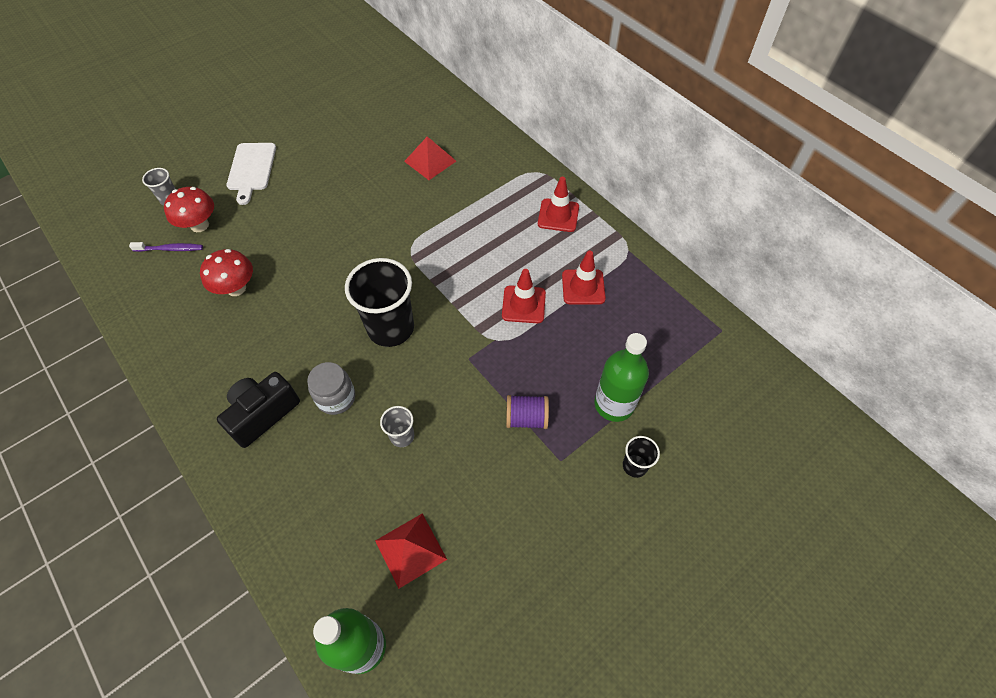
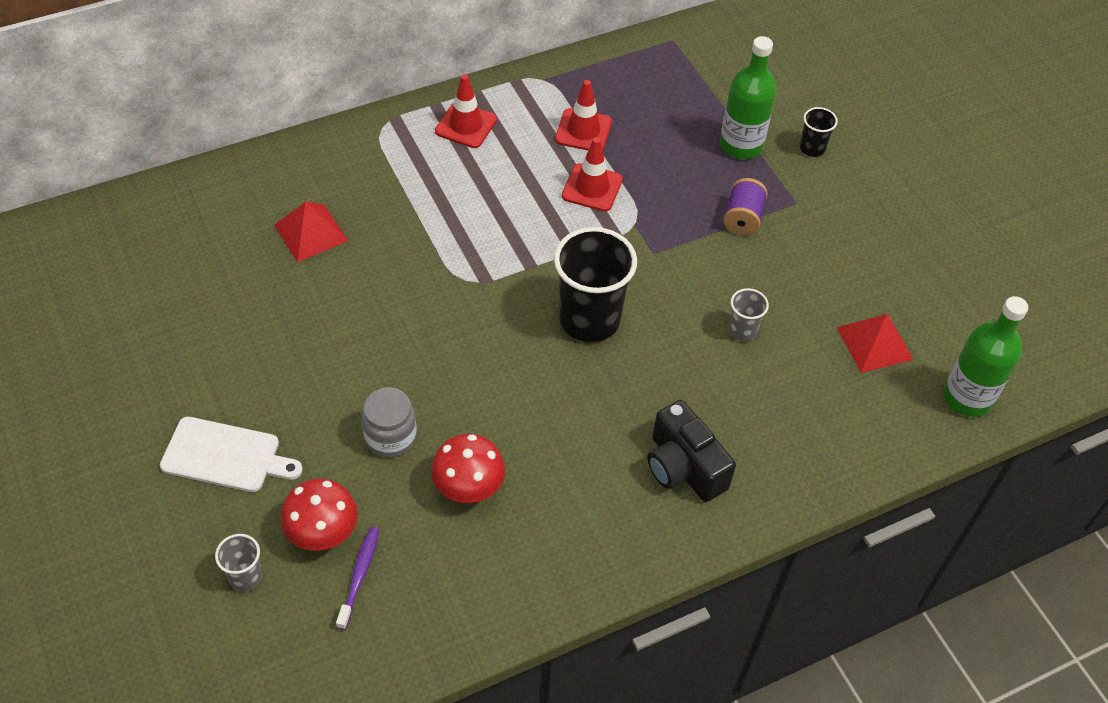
camera: 80 degrees left, 5 degrees down
grey jar [307,362,355,415] -> grey jar moved to [361,387,417,457]

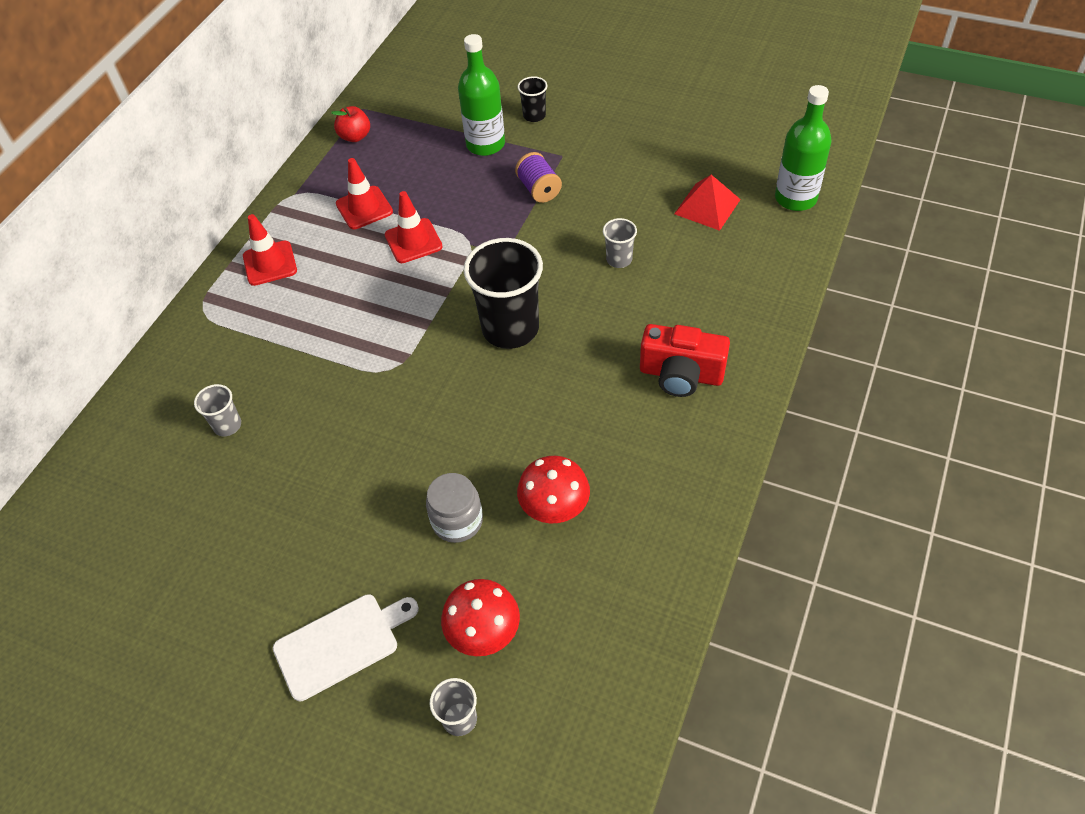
camera: 35 degrees left, 0 degrees up
red pyramid [274,202,348,262] -> grey cup [194,384,241,436]
purple toothbrush [336,527,380,630] -> none
black camera [647,400,736,502] -> red camera [640,324,730,397]
none -> red apple [331,106,370,142]

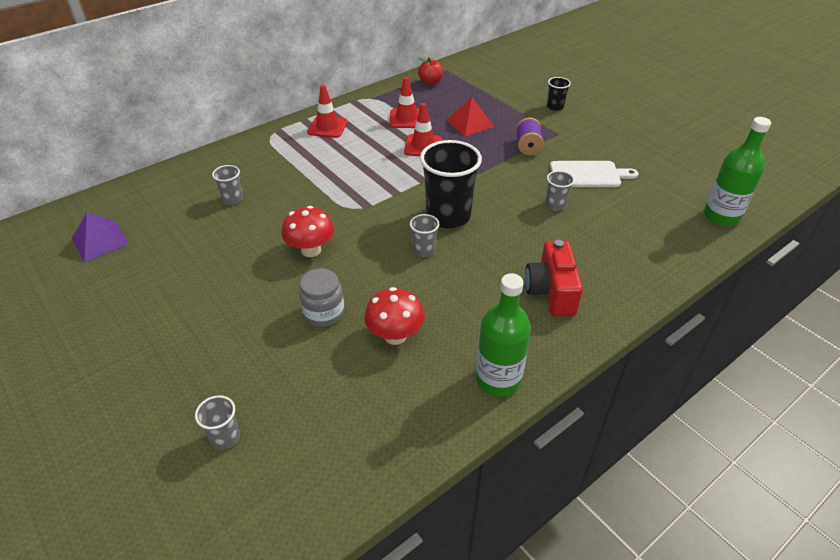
camera: 25 degrees right, 10 degrees down
white cutting board [273,594,419,701] -> white cutting board moved to [550,161,638,187]
red mushroom [441,579,520,656] -> red mushroom moved to [282,206,334,257]
green bottle [458,34,505,156] -> green bottle moved to [476,273,531,397]
red camera [640,324,730,397] -> red camera turned 45 degrees clockwise [525,240,583,316]
red pyramid [674,175,741,231] -> red pyramid moved to [446,97,494,136]
none -> purple pyramid [72,213,129,262]
none -> grey cup [410,214,439,257]

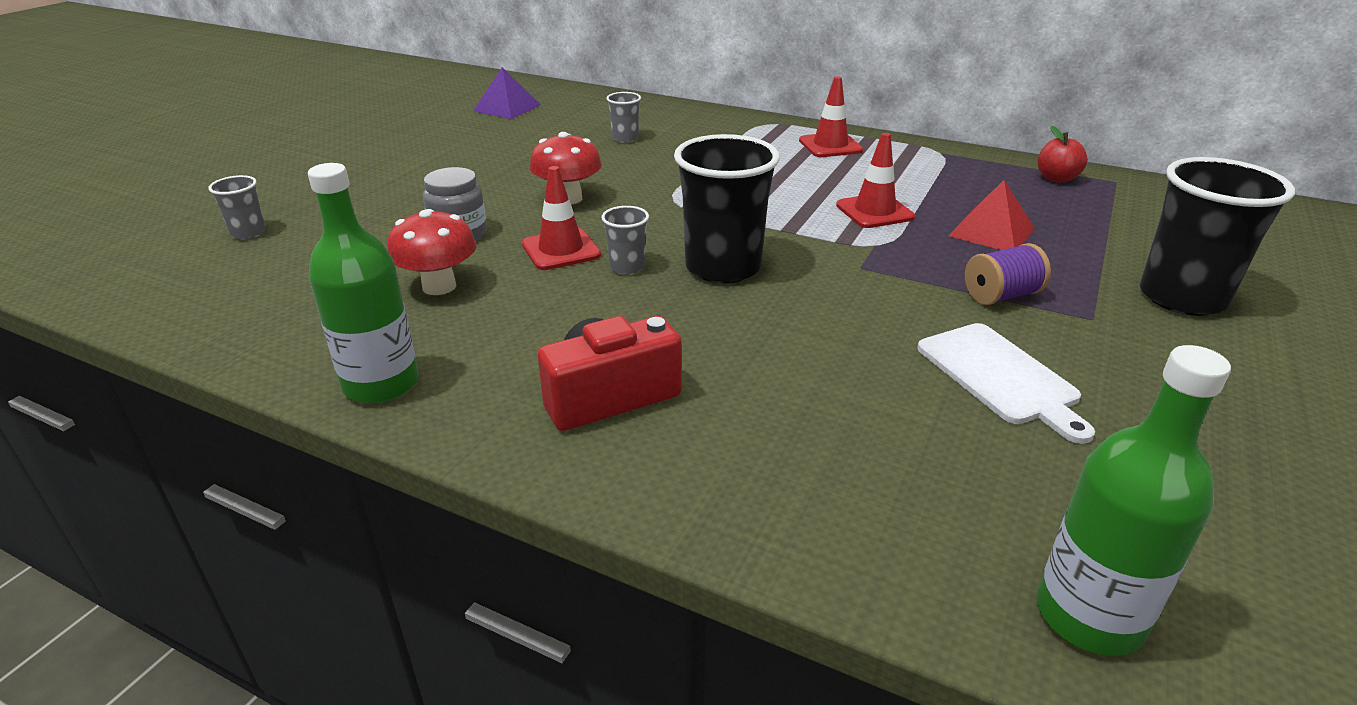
camera: 65 degrees right, 10 degrees down
red traffic cone [389,77,419,128] -> red traffic cone moved to [522,166,601,270]
grey cup [545,171,575,211] -> none
black cup [547,77,571,111] -> black cup [1140,157,1295,316], size x2.12

